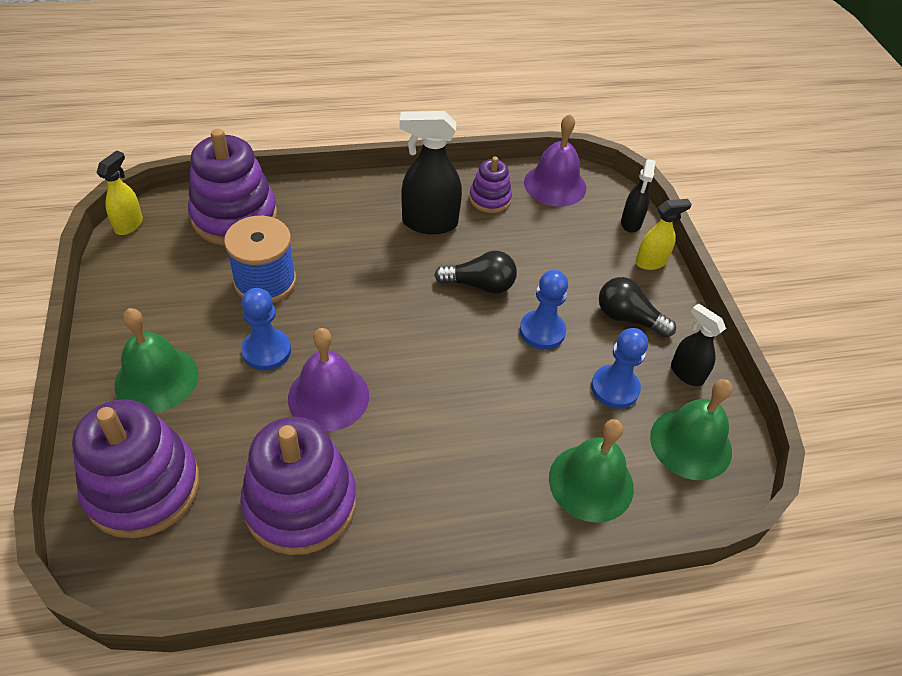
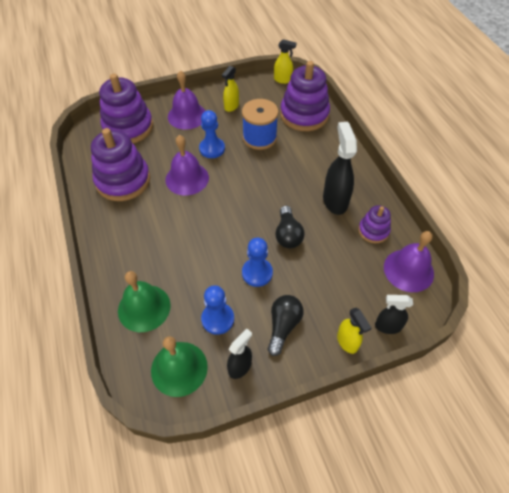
camera: 85 degrees right, 5 degrees up
green bell [115,308,199,413] -> purple bell [168,70,205,130]
none -> yellow spray bottle [222,66,239,112]

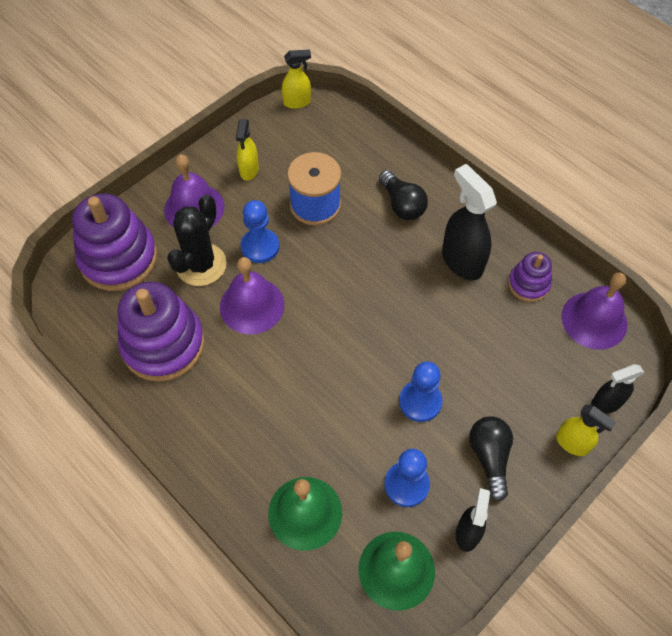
camera: 25 degrees left, 5 degrees up
black light bulb [275,206,305,248] -> black light bulb moved to [379,170,428,220]
purple stacking toy [280,61,330,131] -> none
none -> black cactus [167,195,227,286]

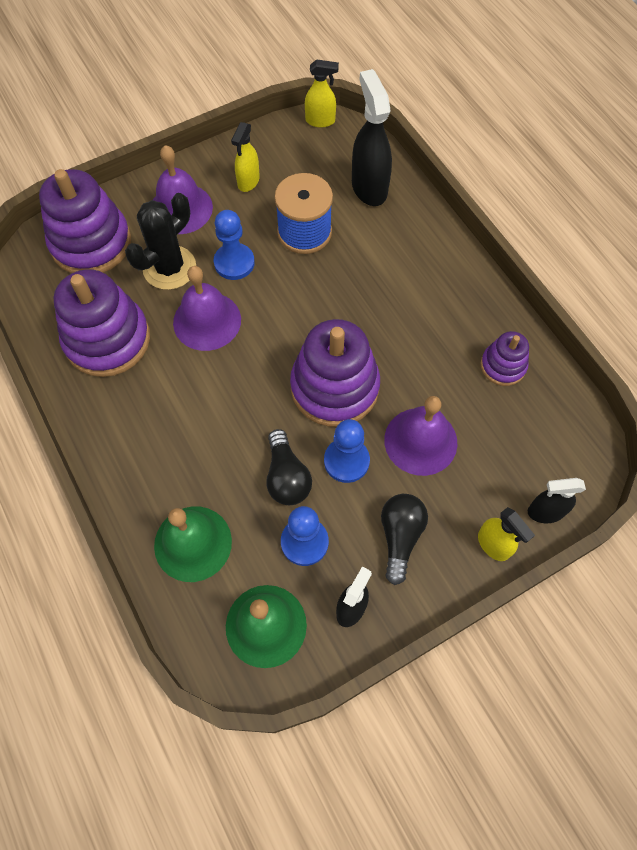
camera: 15 degrees right, 5 degrees up
black light bulb [379,170,428,220] -> black light bulb moved to [266,429,312,505]
black spray bottle [442,164,497,280] -> black spray bottle moved to [352,69,392,206]
purple bell [561,273,627,350] -> purple bell moved to [384,396,457,476]
none -> purple stacking toy [290,319,380,427]

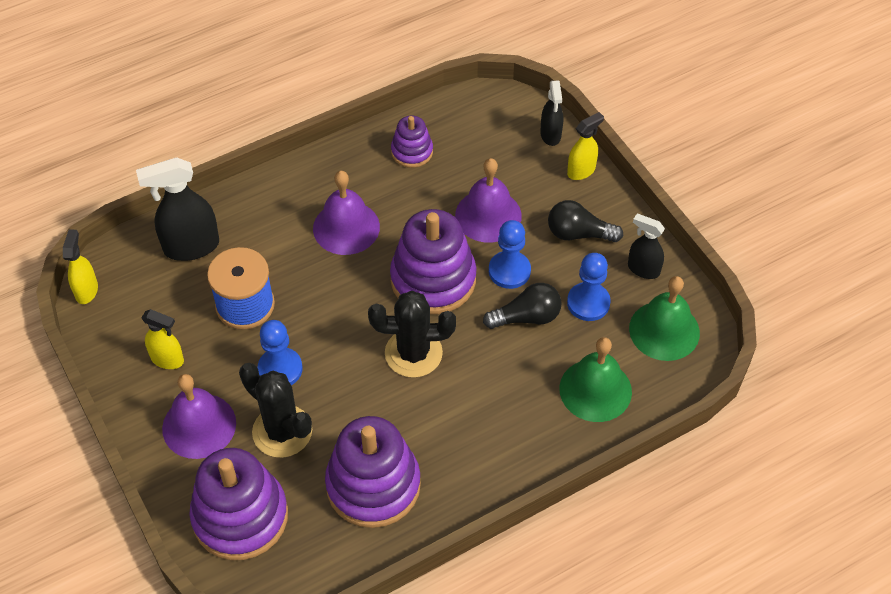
camera: 90 degrees left, 10 degrees down
purple bell [173,266,241,351] -> purple bell moved to [313,171,380,255]
none -> black cactus [368,291,456,378]

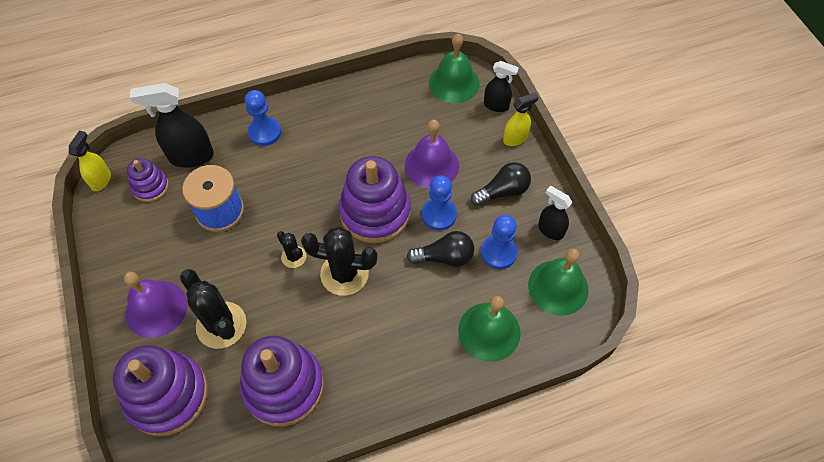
camera: 10 degrees right, 5 degrees up
yellow spray bottle [141,309,184,369] -> none
blue pawn [258,320,303,385] -> blue pawn moved to [245,90,281,146]
purple bell [313,171,380,255] -> none
purple stacking toy [391,116,433,168] -> purple stacking toy moved to [127,158,169,202]
black spray bottle [540,80,563,146] -> black spray bottle turned 75 degrees counterclockwise [484,61,519,112]
black light bulb [548,200,623,242] -> black light bulb turned 135 degrees clockwise [471,162,531,206]
none -> black cactus [277,231,306,268]
none -> green bell [429,34,480,103]

